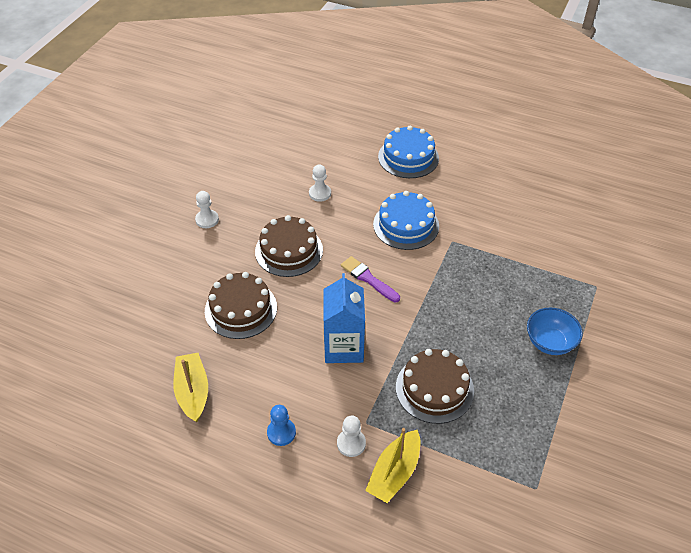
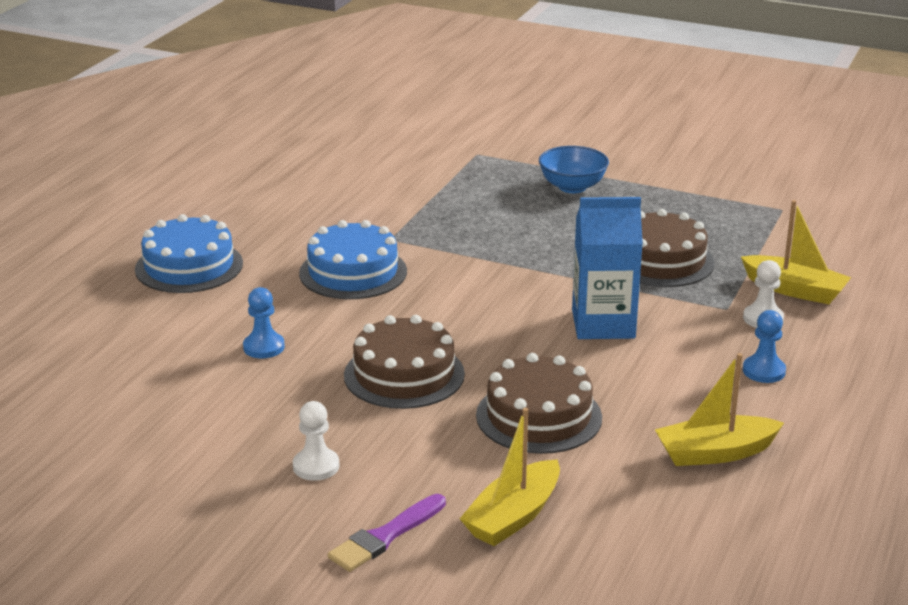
camera: 90 degrees left, 20 degrees down
white pawn [309,165,331,202] -> blue pawn [243,287,285,358]
purple brush [341,256,400,302] -> purple brush moved to [328,494,446,572]
none -> yellow boat [460,408,560,546]

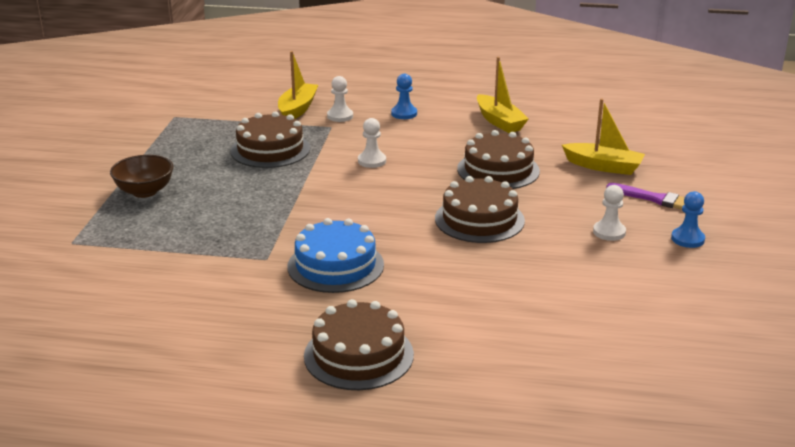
camera: 105 degrees left, 0 degrees up
blue cake [135,214,243,293] -> brown cake [304,299,414,390]
blue pawn [243,287,285,358] -> blue pawn moved to [671,191,705,248]
blue bowl [539,146,609,193] -> brown bowl [110,155,173,198]
blue carton [572,197,643,339] -> white pawn [358,118,386,168]

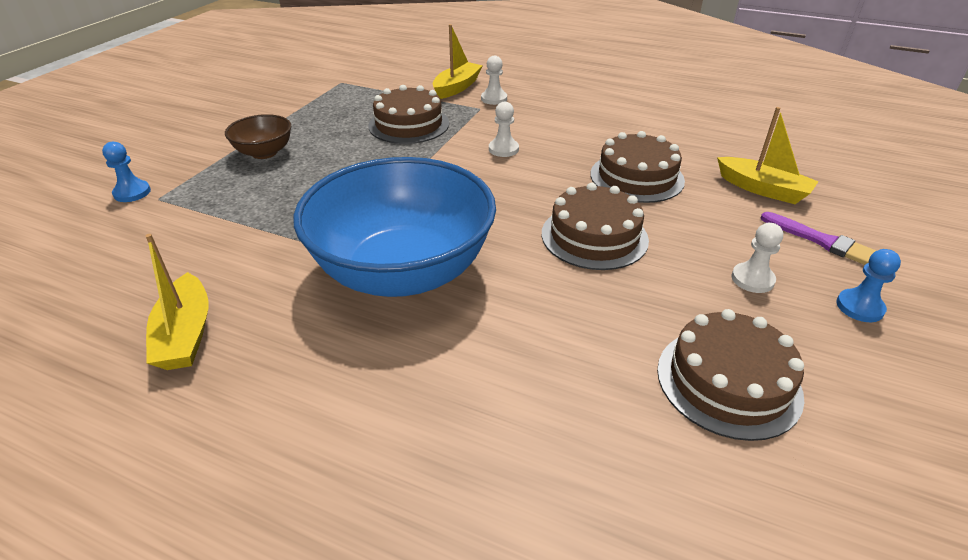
camera: 15 degrees right, 10 degrees up
blue cake [288,218,384,293] -> blue bowl [293,157,496,297]
brown cake [304,299,414,390] -> brown cake moved to [657,309,804,441]
blue pawn [391,74,417,119] -> blue pawn moved to [102,142,151,202]
yellow boat [477,57,529,133] -> yellow boat moved to [146,234,209,370]

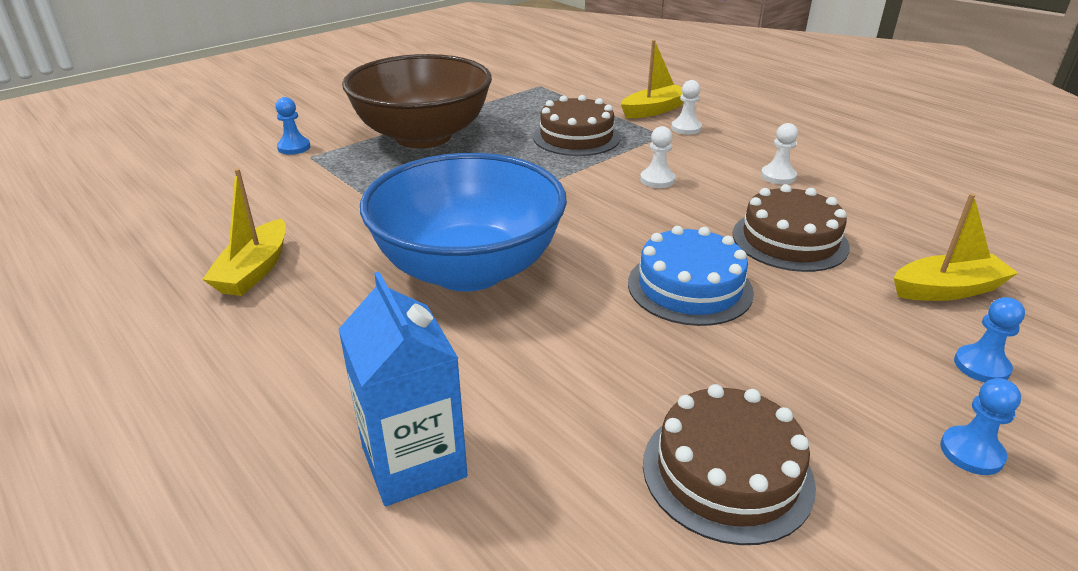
camera: 25 degrees right, 5 degrees down
brown bowl [225,114,291,159] -> brown bowl [342,54,492,149], size x2.24
brown cake [542,183,649,270] -> blue cake [628,226,754,326]
yellow boat [717,107,819,204] -> yellow boat turned 75 degrees counterclockwise [894,193,1018,301]
white pawn [731,223,783,293] -> white pawn moved to [761,123,798,184]
purple brush [761,212,876,265] -> blue pawn [954,297,1025,382]
none -> blue carton [338,272,468,506]

